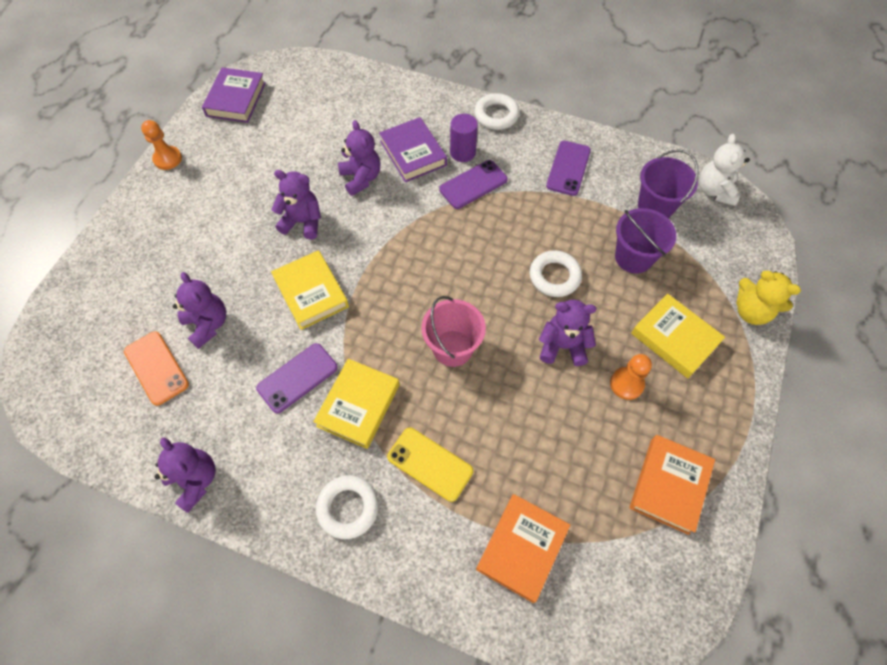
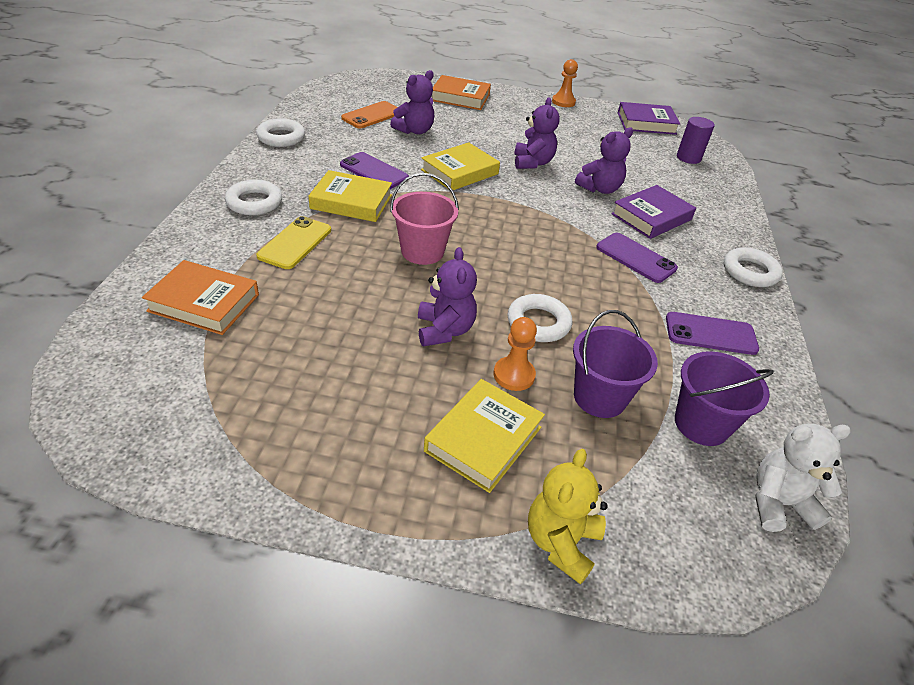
camera: 75 degrees right, 20 degrees down
purple teddy bear [155,437,216,513] -> white ring [256,118,305,147]
purple cylinder [450,114,478,162] -> purple cylinder moved to [677,117,714,164]
orange pawn [610,354,652,400] -> orange pawn moved to [493,317,537,391]
orange book [630,435,715,535] -> orange book moved to [432,75,491,110]

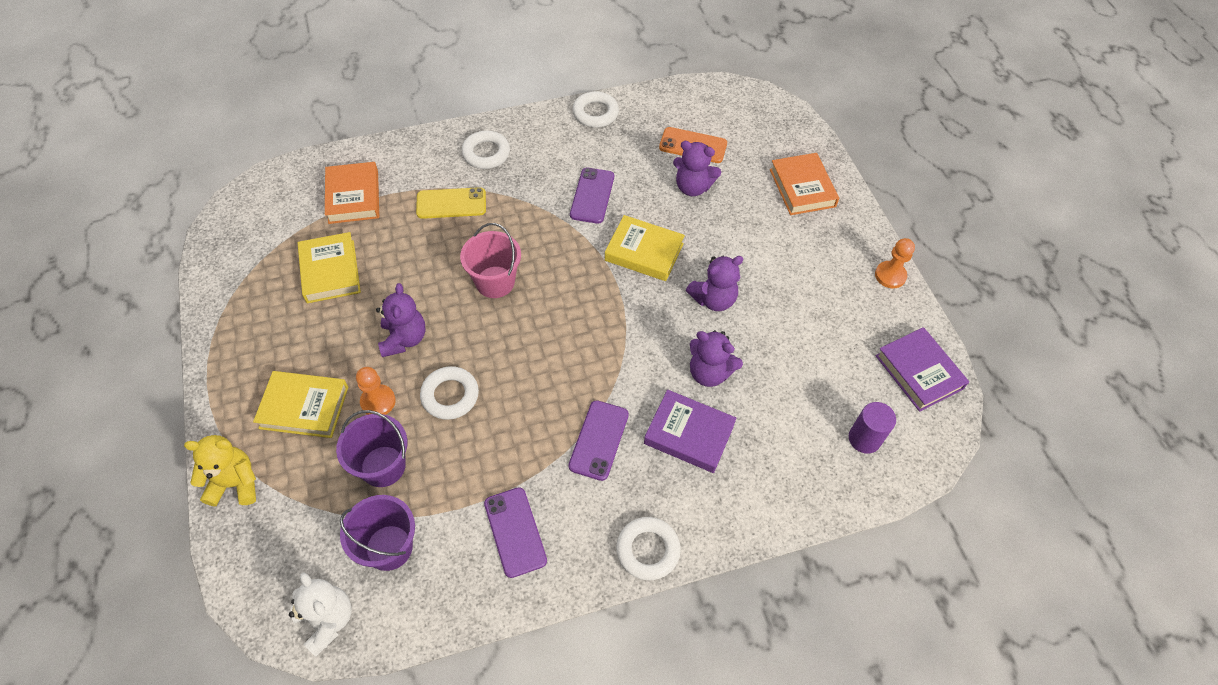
camera: 65 degrees right, 15 degrees up
yellow book [309,170,392,222] -> yellow book moved to [298,232,361,303]
purple teddy bear [418,247,477,347] -> purple teddy bear turned 60 degrees counterclockwise [376,283,426,357]

